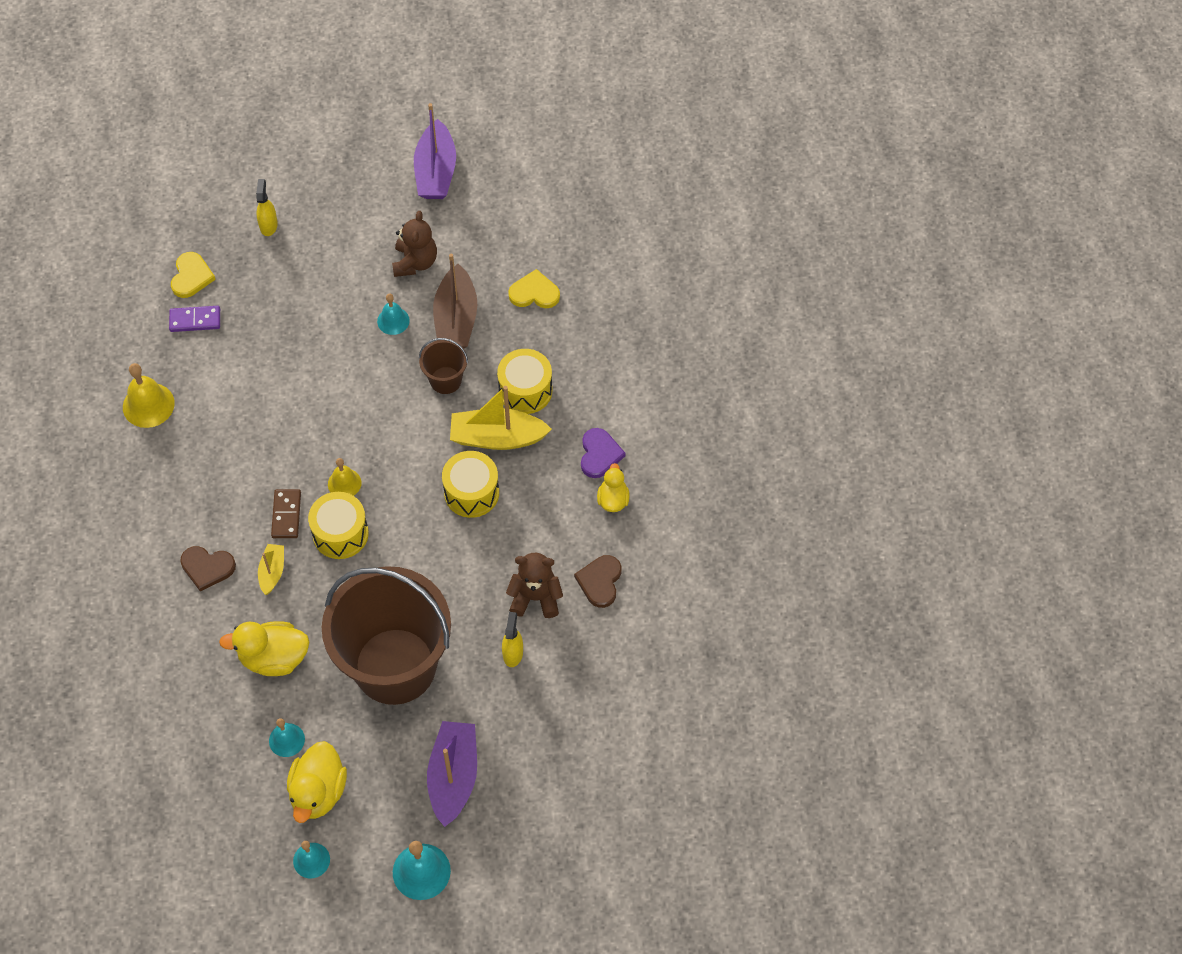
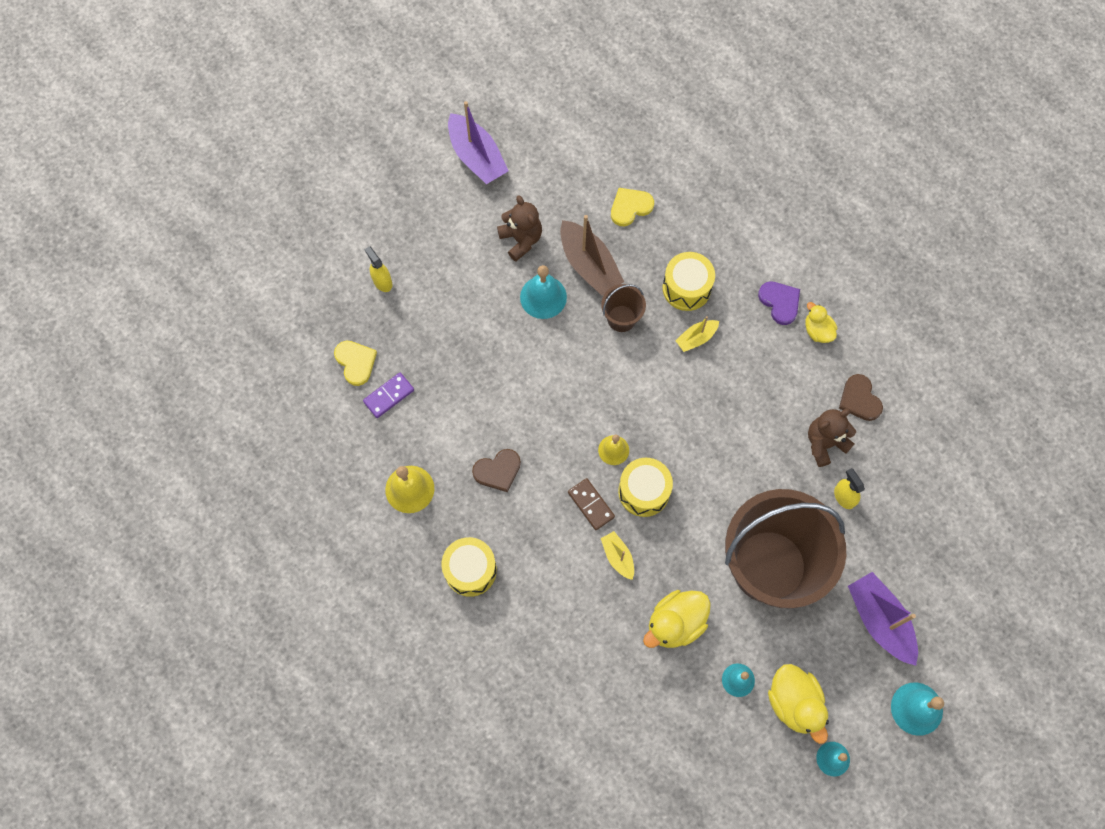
camera: 35 degrees left, 10 degrees up
brown heart [180,546,236,591] -> brown heart moved to [472,449,521,492]
turquoise bell [377,294,410,335] -> turquoise bell [520,265,567,319], size x1.56
yellow drum [442,451,499,518] -> yellow drum moved to [441,537,497,597]
yellow boat [450,386,552,450] -> yellow boat [675,316,719,352], size x0.53

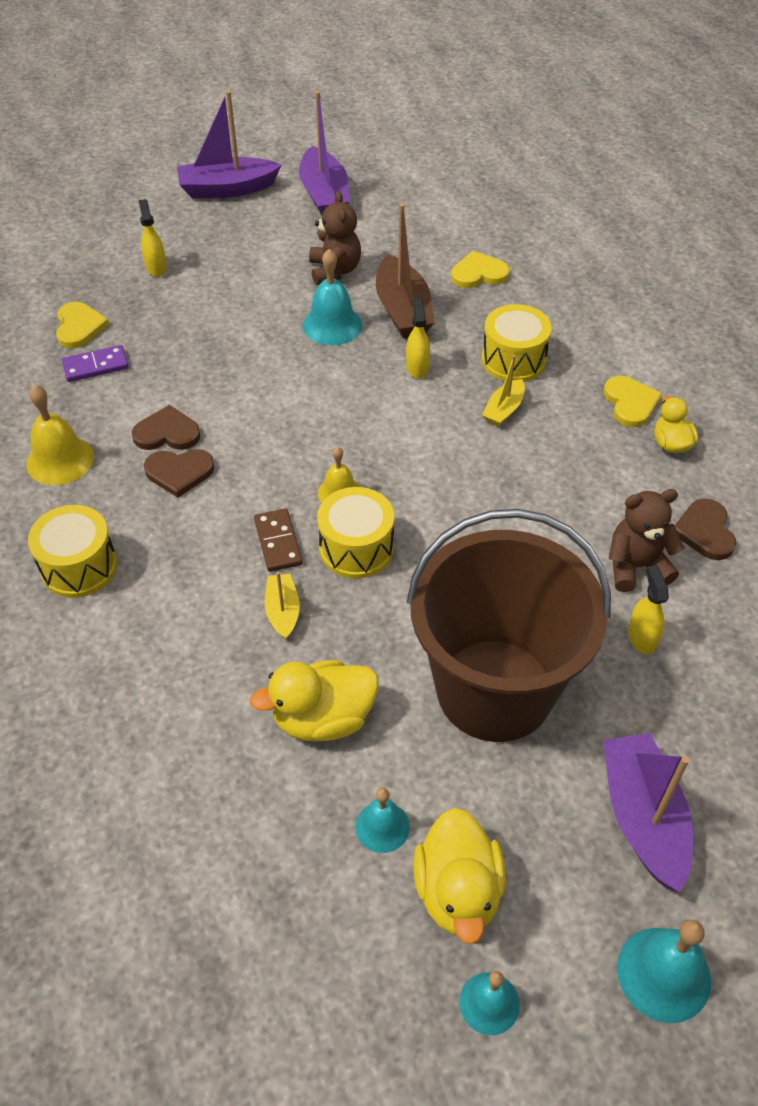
camera: 20 degrees right, 20 degrees down
brown bucket [601,284,646,332] -> yellow spray bottle [406,297,430,379]
yellow boat [675,316,719,352] -> yellow boat turned 45 degrees counterclockwise [482,355,525,427]
purple heart [758,282,800,325] -> yellow heart [604,376,662,427]
none -> brown heart [132,405,201,450]
none -> purple boat [177,91,281,199]

